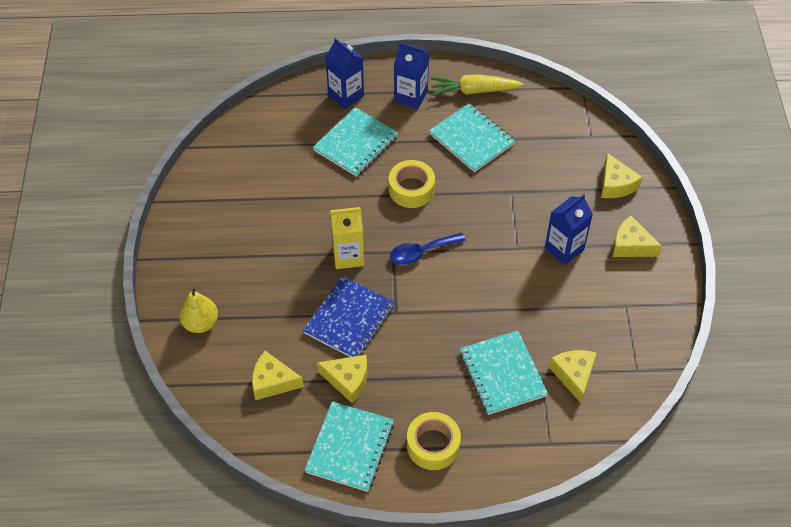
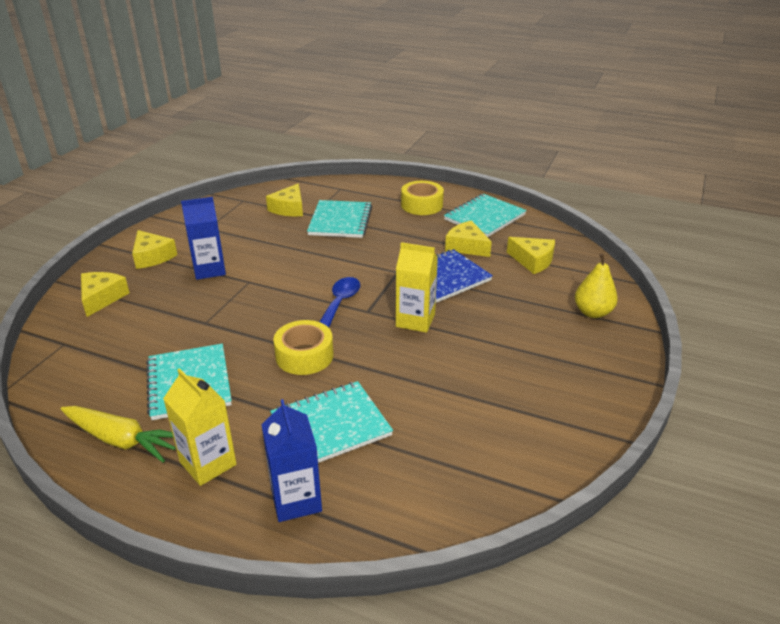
camera: 155 degrees left, 20 degrees down
blue spoon [390,233,466,265] -> blue spoon turned 75 degrees counterclockwise [320,277,360,328]
blue carton [394,42,429,109] -> yellow carton [163,368,237,486]

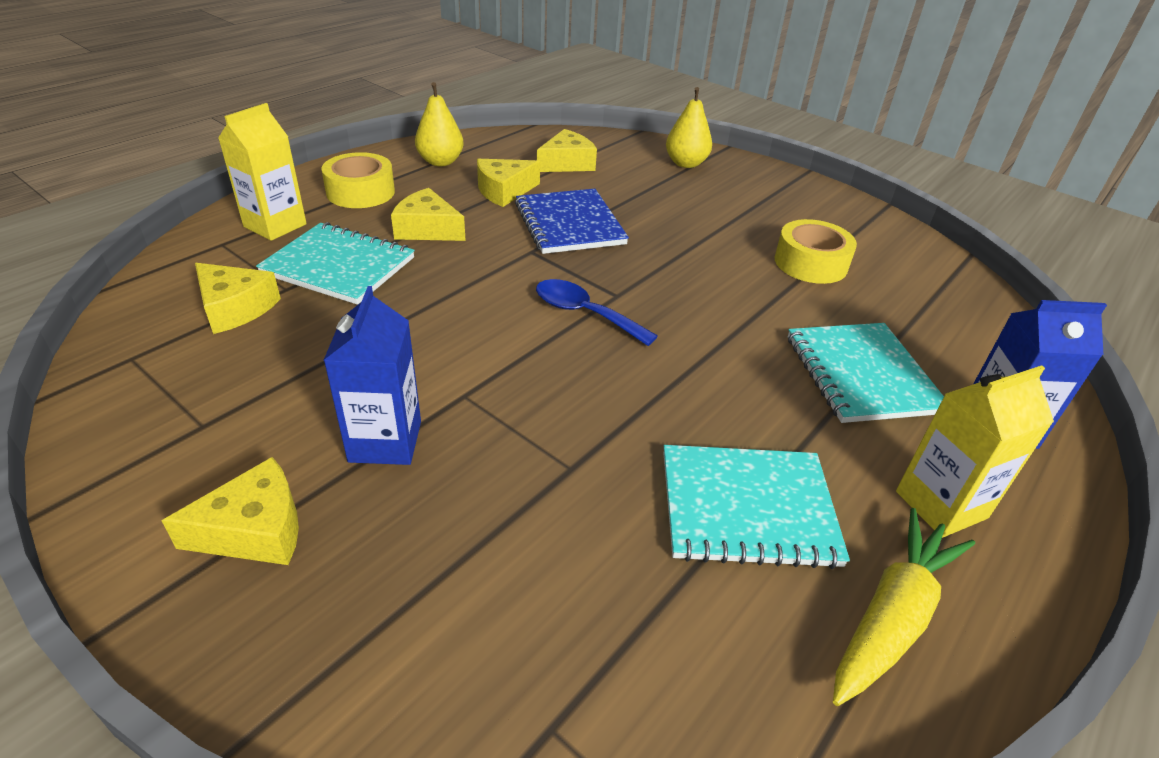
camera: 75 degrees left, 5 degrees up
yellow cheese [81,272,129,317] -> yellow cheese moved to [391,188,466,241]
yellow tape [274,320,334,375] -> yellow tape moved to [775,219,857,284]
yellow carton [396,242,438,333] -> yellow carton moved to [218,103,307,241]
turquoise notebook [444,194,527,237] -> yellow pear [415,82,464,166]

